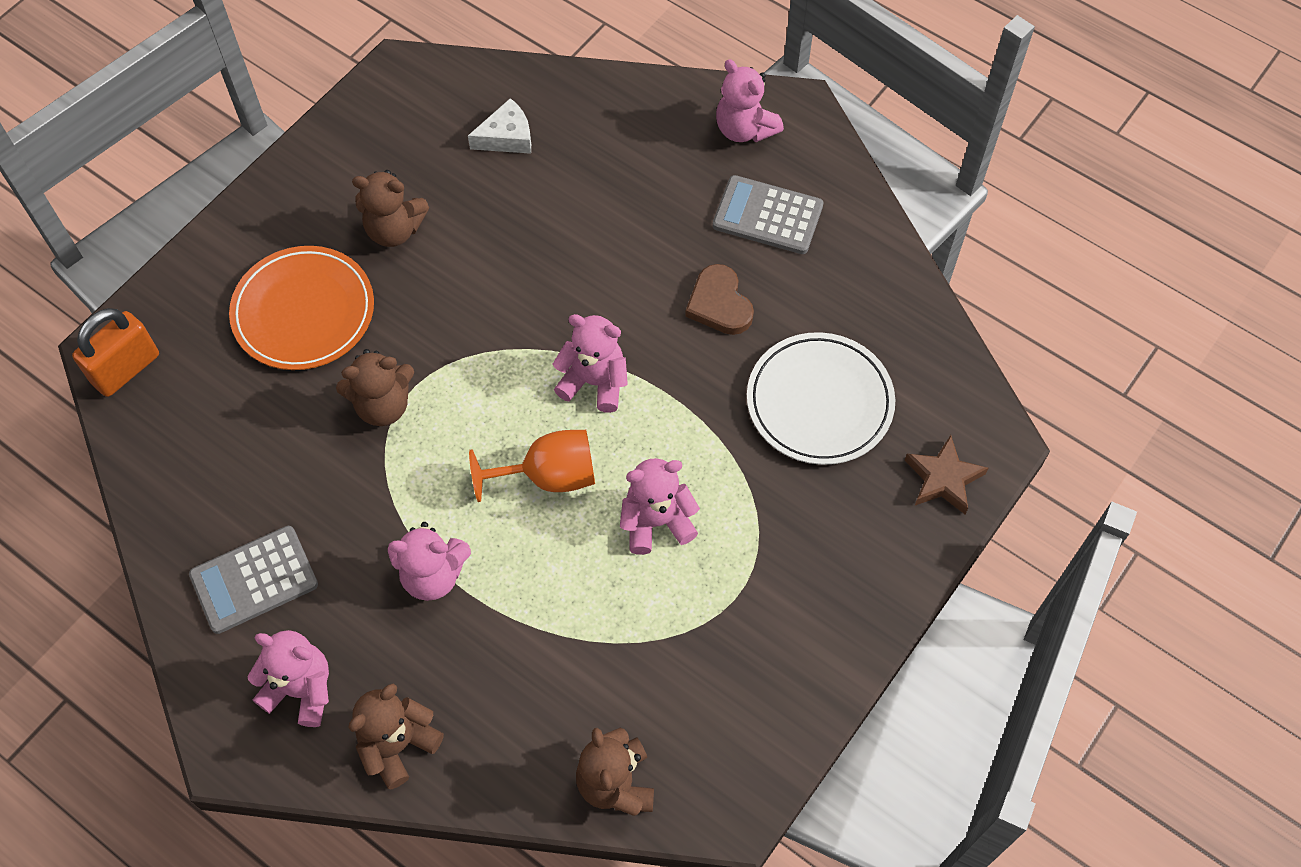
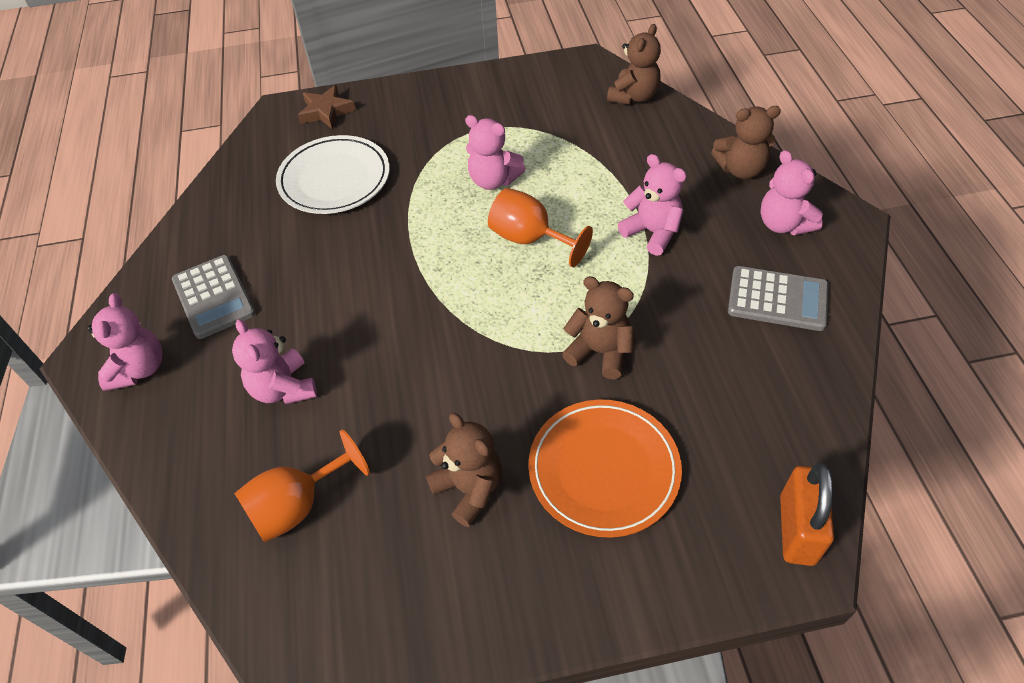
camera: 135 degrees left, 10 degrees down
orange padlock [72,308,159,397] -> orange padlock turned 75 degrees counterclockwise [780,463,834,566]
white cheese [468,98,531,154] -> orange goblet [234,430,370,543]
pink teddy bear [553,314,628,413] -> pink teddy bear moved to [232,319,317,404]
brown heart [685,264,754,335] -> none

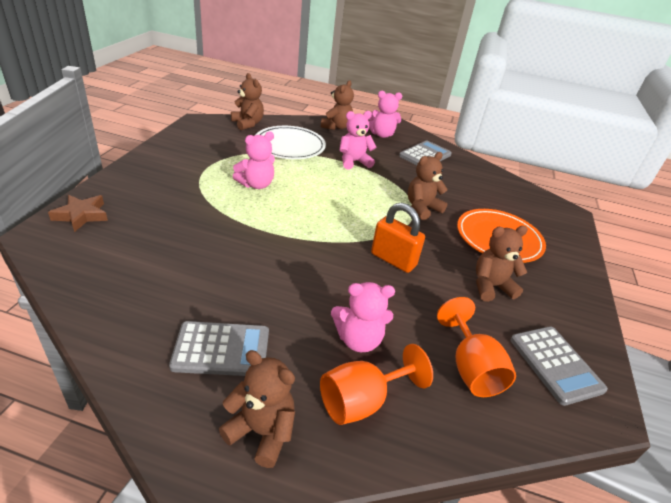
camera: 70 degrees left, 15 degrees down
pink teddy bear [87,293,162,391] -> brown teddy bear [219,350,295,468]
white plate [276,135,390,214] -> white plate moved to [256,126,326,159]
orange goblet [488,188,593,267] -> orange goblet moved to [320,344,433,425]
orange padlock [780,463,834,566] -> orange padlock moved to [371,203,425,273]
none -> grey calculator [510,327,608,406]

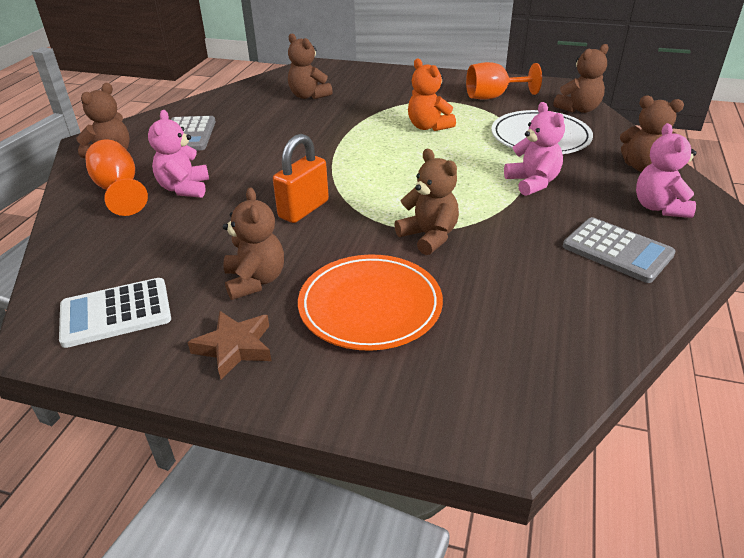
camera: 95 degrees right, 0 degrees up
brown star [48,195,108,232] -> brown star moved to [188,311,271,379]
pink teddy bear [233,132,275,189] -> orange teddy bear [408,58,456,131]
orange goblet [437,297,516,397] -> orange goblet moved to [466,62,542,100]
grey calculator [510,327,608,406] -> white calculator [59,278,171,348]
none -> brown teddy bear [288,34,333,99]

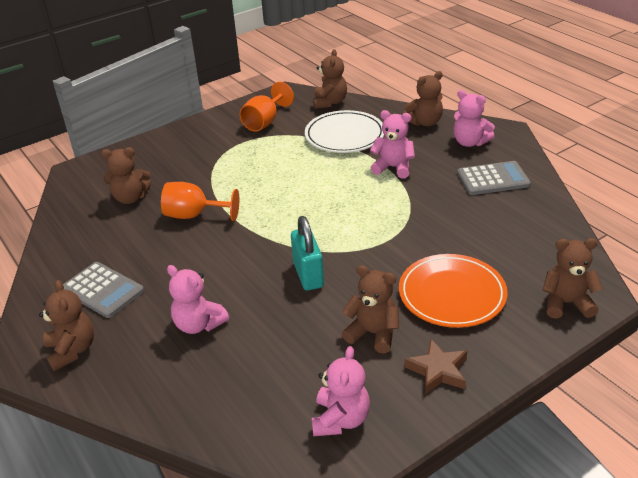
camera: 50 degrees left, 0 degrees up
white calculator [59,278,171,348] -> pink teddy bear [312,346,370,436]
orange goblet [85,139,148,216] -> orange goblet moved to [161,182,239,221]
orange padlock [273,134,329,223] -> turquoise padlock [291,216,324,291]
brown teddy bear [394,149,459,255] -> brown teddy bear moved to [543,238,603,319]
orange teddy bear [408,58,456,131] -> none

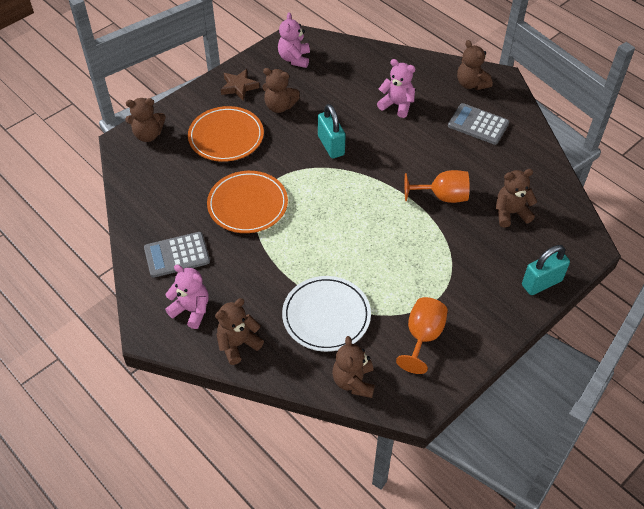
camera: 170 degrees right, 15 degrees up
pink teddy bear [370,110,415,178] -> none
none -> orange plate [207,171,288,233]
none -> turquoise padlock [522,245,570,295]

